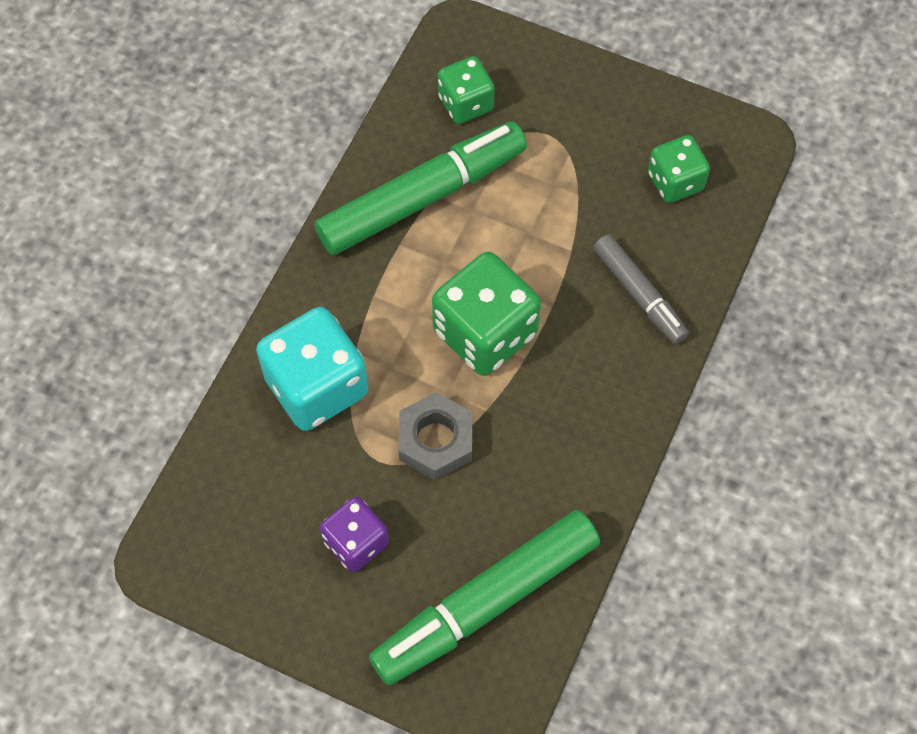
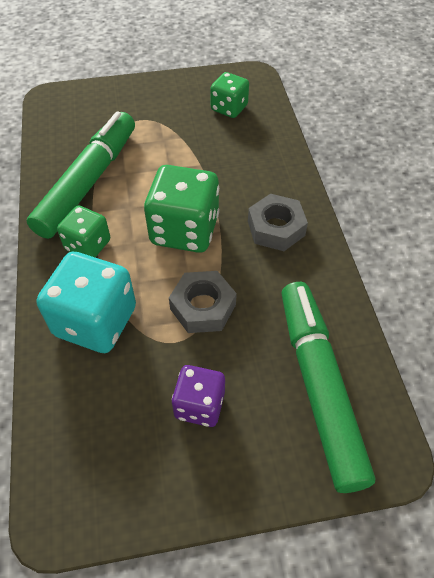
camera: 35 degrees left, 10 degrees down
green marker [369,510,600,686] -> green marker turned 150 degrees clockwise [281,282,375,493]
green dice [438,56,495,124] -> green dice moved to [57,205,110,257]
grey marker [594,234,689,344] -> none
none -> grey nut [248,194,308,251]

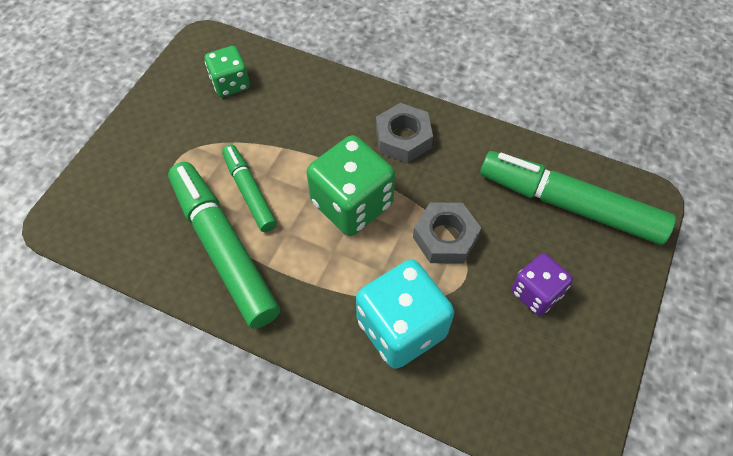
camera: 55 degrees left, 5 degrees up
green dice [57,205,110,257] -> none
none -> green marker [222,145,277,232]

